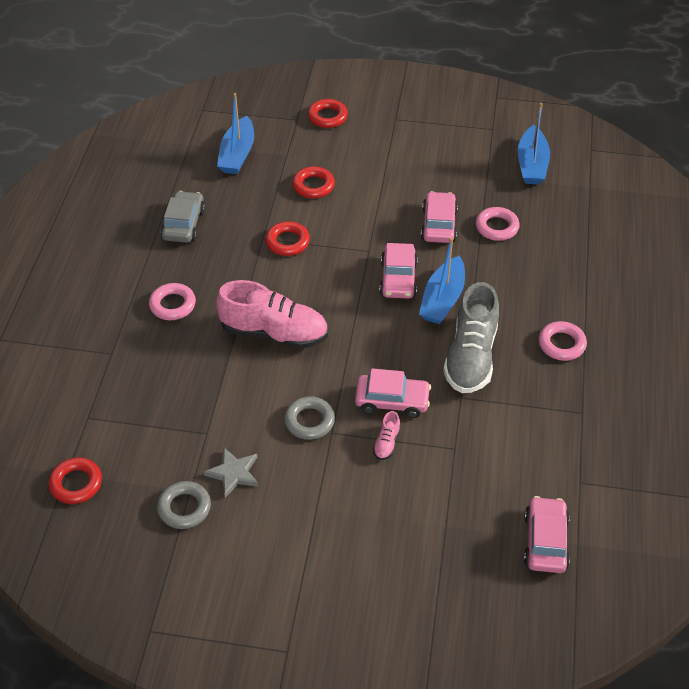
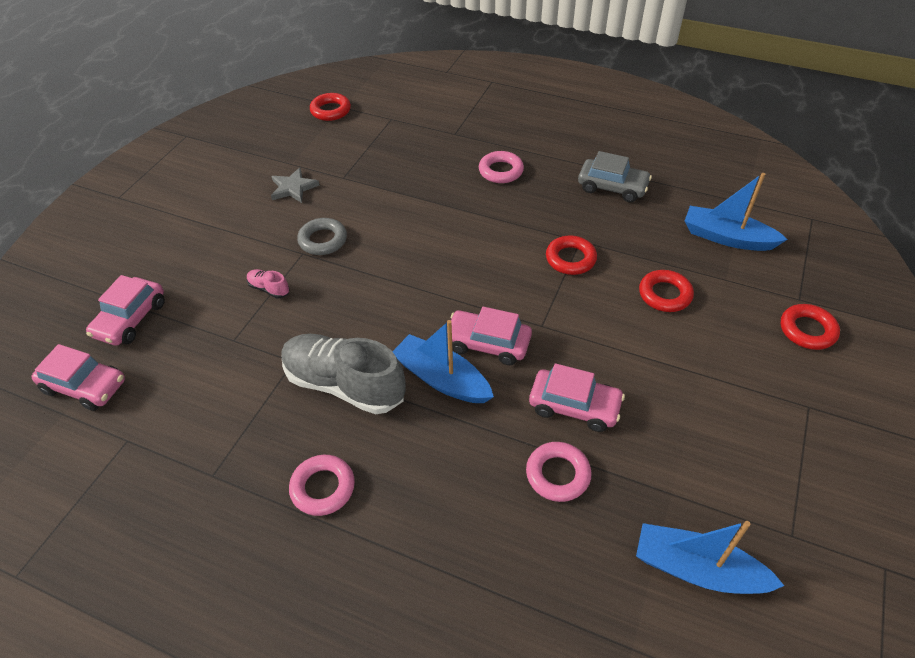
camera: 105 degrees right, 0 degrees up
grey ring [157,481,211,529] -> none
pink shoe [216,280,328,349] -> none
pink car [355,368,431,418] -> pink car moved to [86,275,165,345]

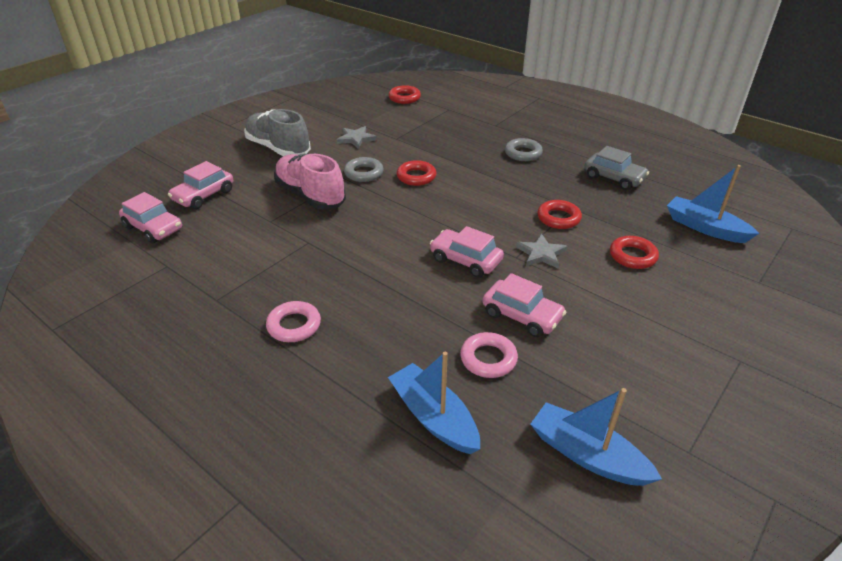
camera: 15 degrees right, 10 degrees down
pink shoe [247,269,290,299] -> pink shoe [274,153,346,210], size x2.41
grey shoe [281,334,406,414] -> grey shoe moved to [244,109,311,156]
blue boat [392,320,494,403] -> blue boat moved to [388,352,480,454]
pink ring [479,151,524,183] -> grey ring [505,138,543,161]
red ring [781,304,840,350] -> red ring moved to [397,160,436,186]
none -> grey star [516,234,567,269]

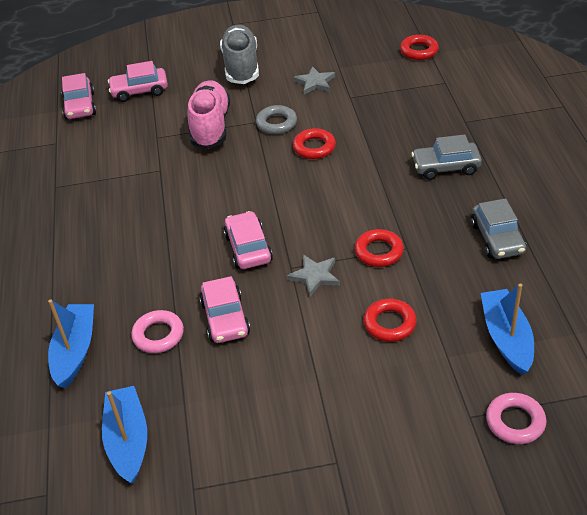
camera: 45 degrees right, 5 degrees up
pink ring [266,301,321,342] -> pink ring moved to [486,393,546,444]
grey ring [505,138,543,161] -> grey car [411,134,482,180]

